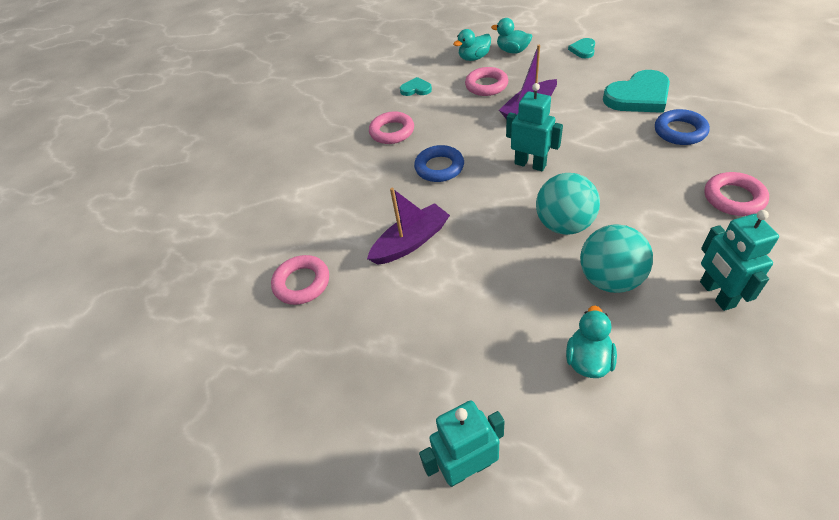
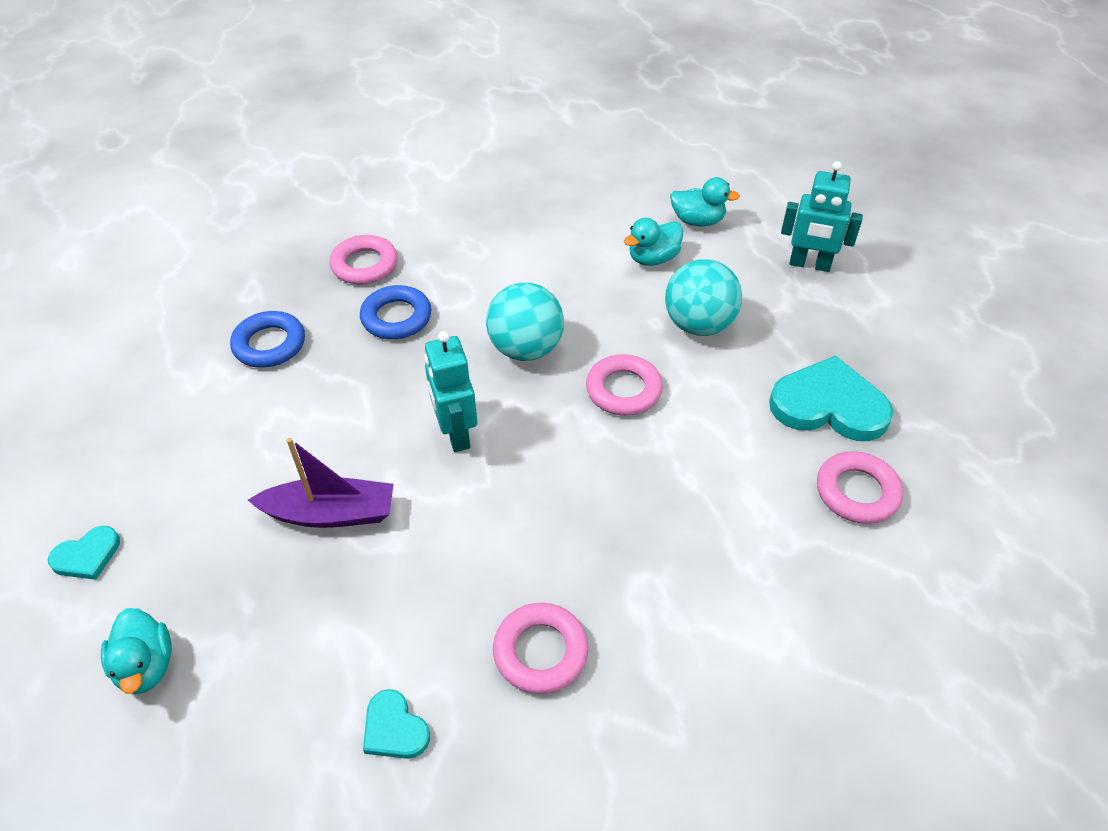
camera: 145 degrees left, 0 degrees up
purple boat [367,188,450,265] -> none
blue ring [414,145,464,182] -> blue ring moved to [360,285,431,339]
turquoise duck [453,29,491,61] -> turquoise duck moved to [670,177,740,226]
pink ring [465,67,508,96] -> pink ring moved to [586,354,663,416]
turquoise ball [580,224,653,293] -> turquoise ball moved to [665,259,742,336]
turquoise heart [603,70,670,113] -> turquoise heart moved to [769,356,893,441]
turquoise robot [700,210,779,311] -> none

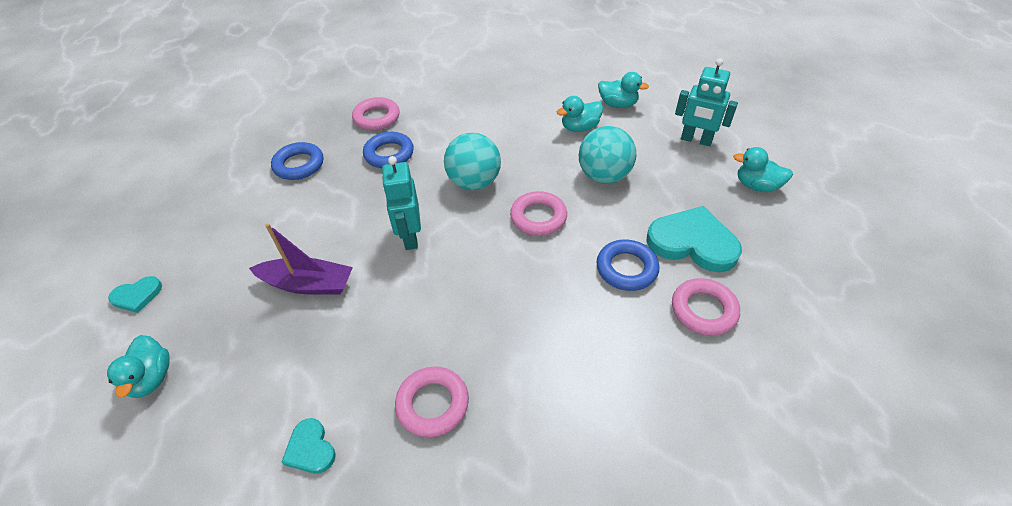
camera: 10 degrees right, 0 degrees up
none -> blue ring [597,239,659,291]
none -> turquoise duck [733,147,793,192]

